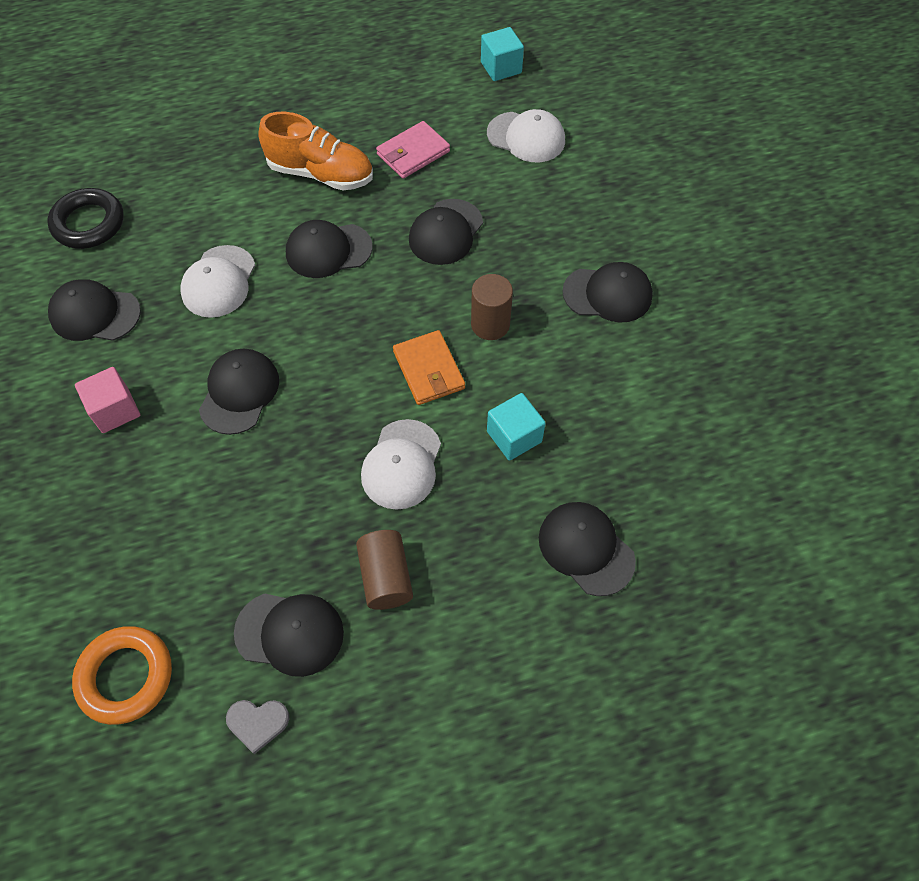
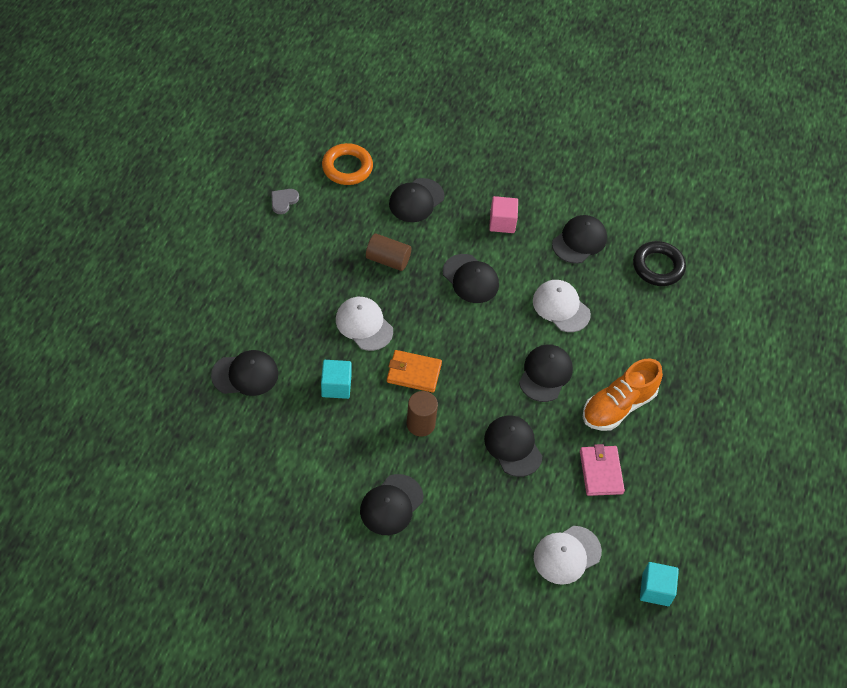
camera: 120 degrees right, 5 degrees down
black cap [234,593,344,677] -> black cap moved to [389,178,444,222]
brown cylinder [356,530,413,610] -> brown cylinder moved to [366,233,411,271]

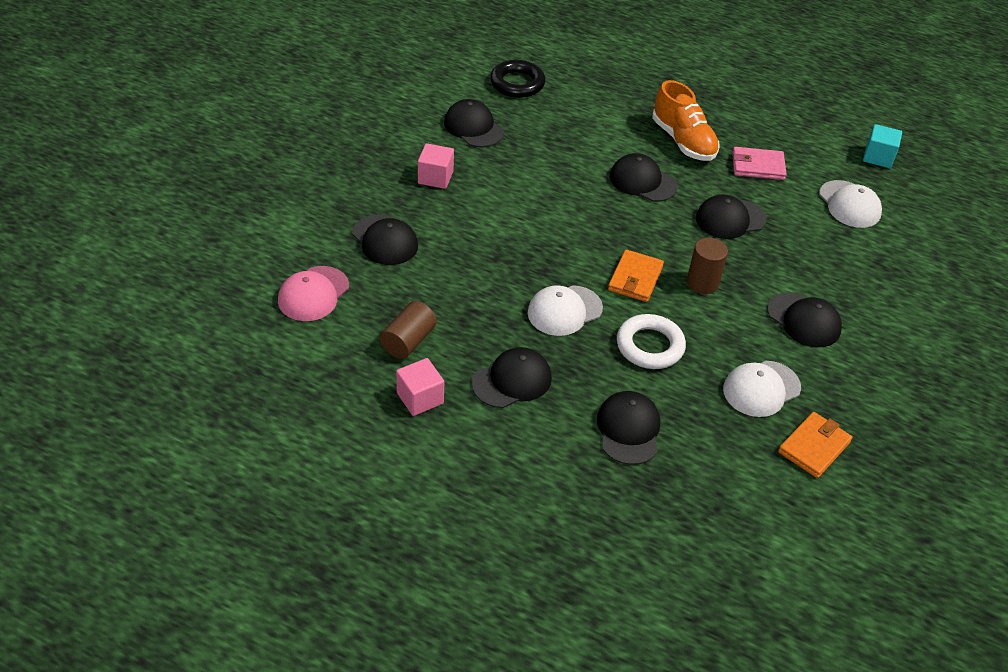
camera: 80 degrees left, 10 degrees down
grey heart [271,189,299,214] -> none
turquoise cube [321,360,352,399] -> white ring [617,314,686,369]
orange ring [322,143,373,185] -> pink cap [278,266,349,321]
brown cylinder [366,233,411,271] -> brown cylinder moved to [380,301,437,359]
black cap [443,254,499,303] -> black cap moved to [472,347,552,408]
white cap [533,280,591,332] -> white cap moved to [723,361,801,417]
none -> pink cube [396,358,444,416]
none -> orange wallet [778,412,852,478]

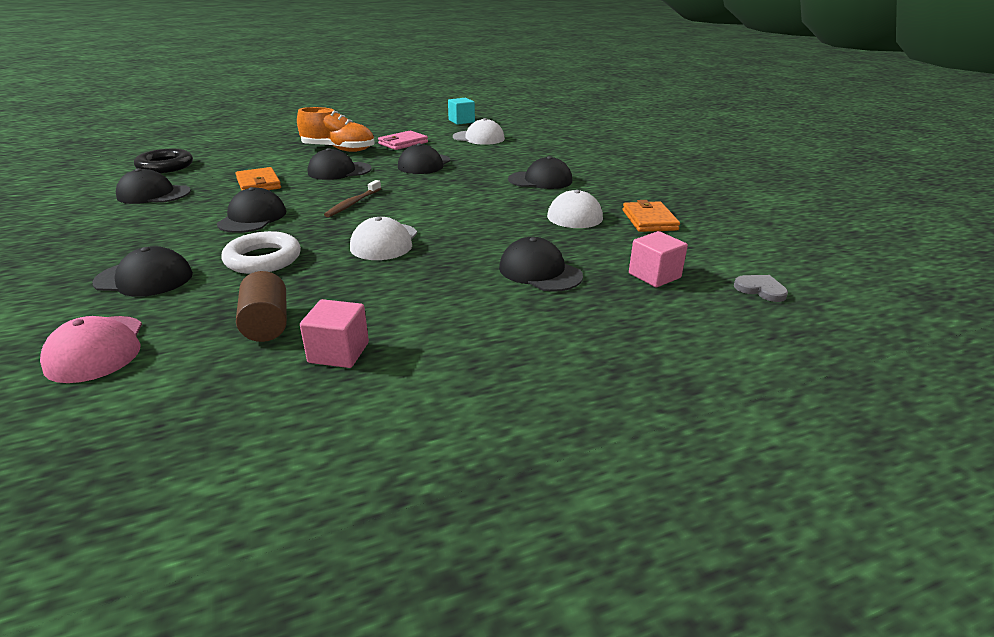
camera: 45 degrees left, 15 degrees down
pink cube [418,143,454,189] -> pink cube moved to [629,231,688,287]
black cap [472,347,552,408] -> black cap moved to [217,187,286,233]
orange wallet [608,249,664,302] -> orange wallet moved to [235,167,281,190]
white ring [617,314,686,369] -> white ring moved to [221,231,301,274]
brown cylinder [687,238,728,294] -> none
none -> brown toothbrush [324,180,381,217]
none -> grey heart [734,275,788,302]

